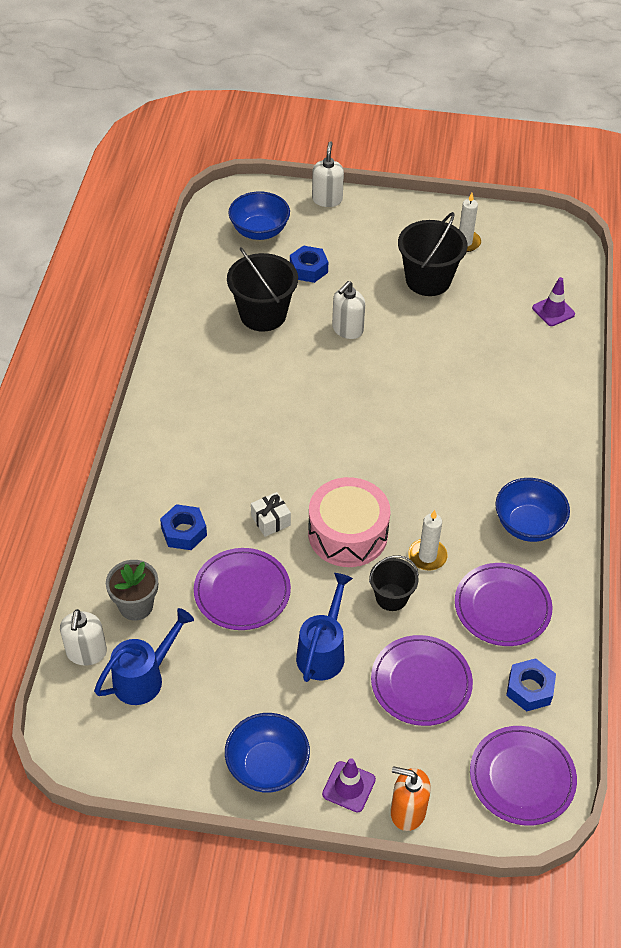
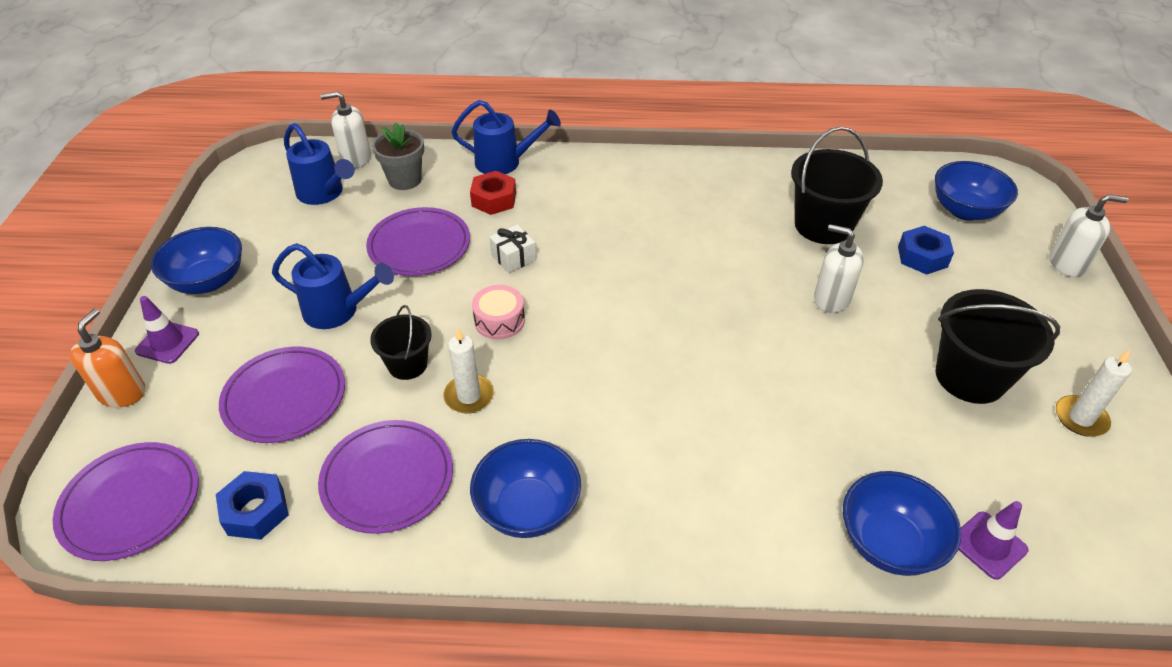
camera: 85 degrees right, 5 degrees down
blue nut [160,504,207,550] -> red nut [470,171,516,215]
pink drum [308,477,390,567] -> pink drum [472,285,525,339], size x0.53
none -> blue watering can [451,100,561,174]
none -> blue bowl [843,471,961,576]

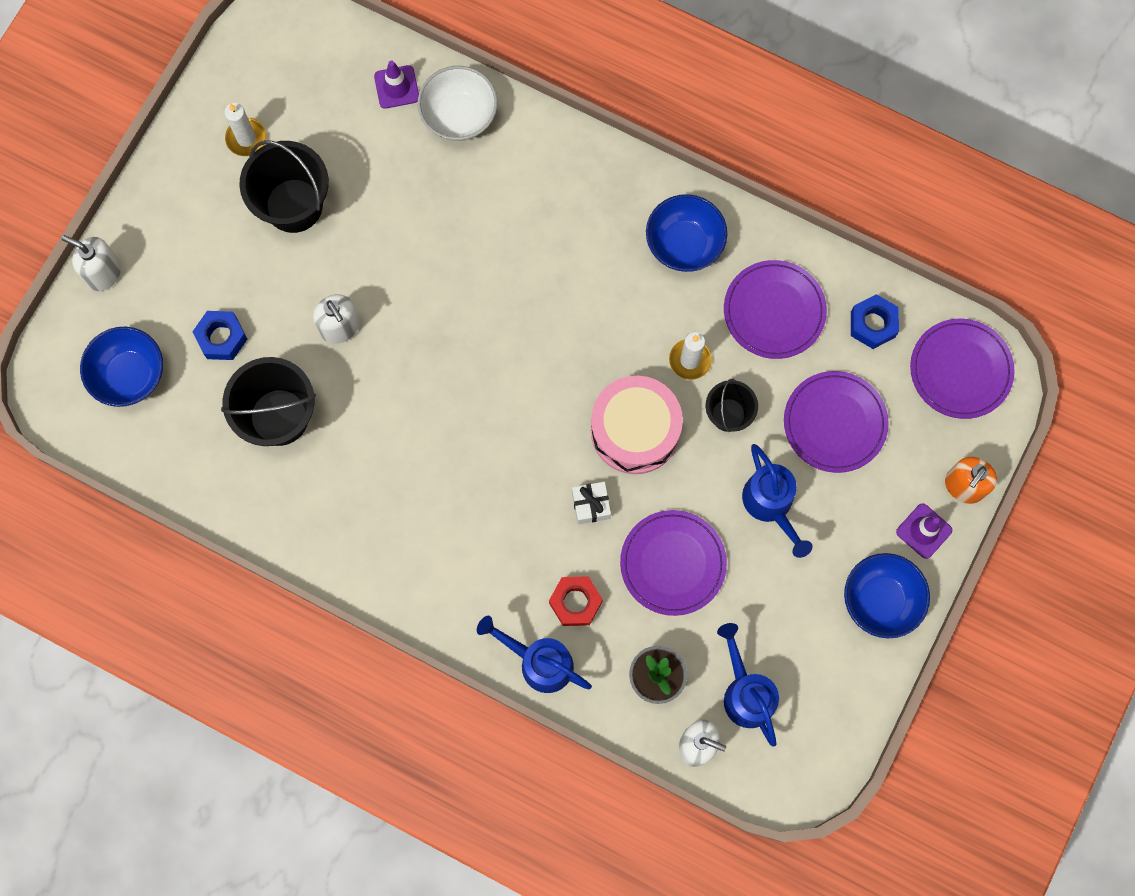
camera: 155 degrees left, 30 degrees up
blue watering can [272,243,394,329] -> blue watering can turned 150 degrees counterclockwise [742,444,812,558]
pink drum [472,285,525,339] -> pink drum [591,376,683,474], size x1.90
blue bowl [843,471,961,576] -> white bowl [418,66,498,141]

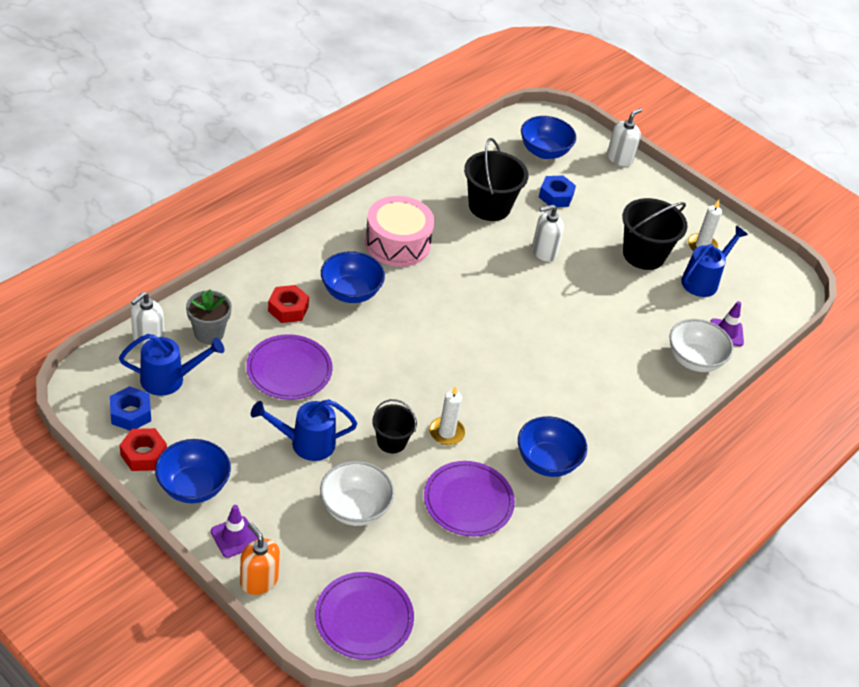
camera: 100 degrees right, 30 degrees down
blue watering can [477,616,592,693] -> blue watering can moved to [681,226,748,297]
white gift [572,482,611,525] -> none
pink drum [591,376,683,474] -> pink drum moved to [365,196,434,267]
purple plate [784,371,889,473] -> white bowl [320,461,394,526]
blue nut [851,294,899,349] -> blue nut moved to [110,386,151,431]
none -> red nut [120,428,167,471]
none -> blue bowl [321,251,385,303]

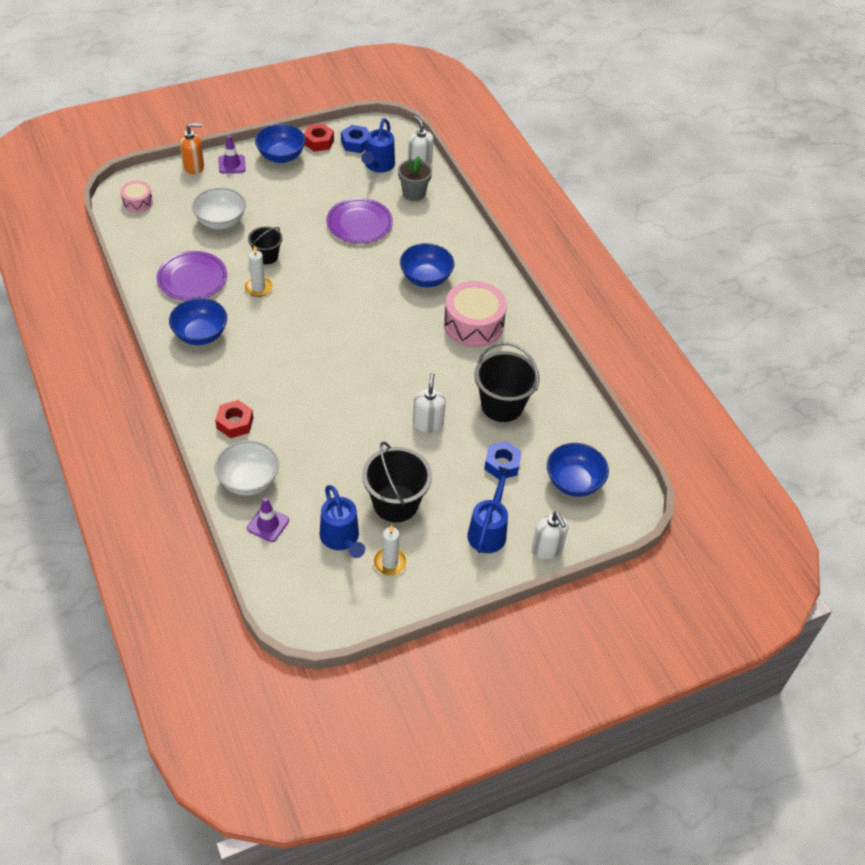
camera: 115 degrees right, 5 degrees up
blue watering can [251,399,357,461] -> blue watering can moved to [467,466,513,553]
red nut [268,285,309,323] -> red nut moved to [215,400,253,438]
purple plate [315,572,414,660] -> pink drum [120,181,153,212]

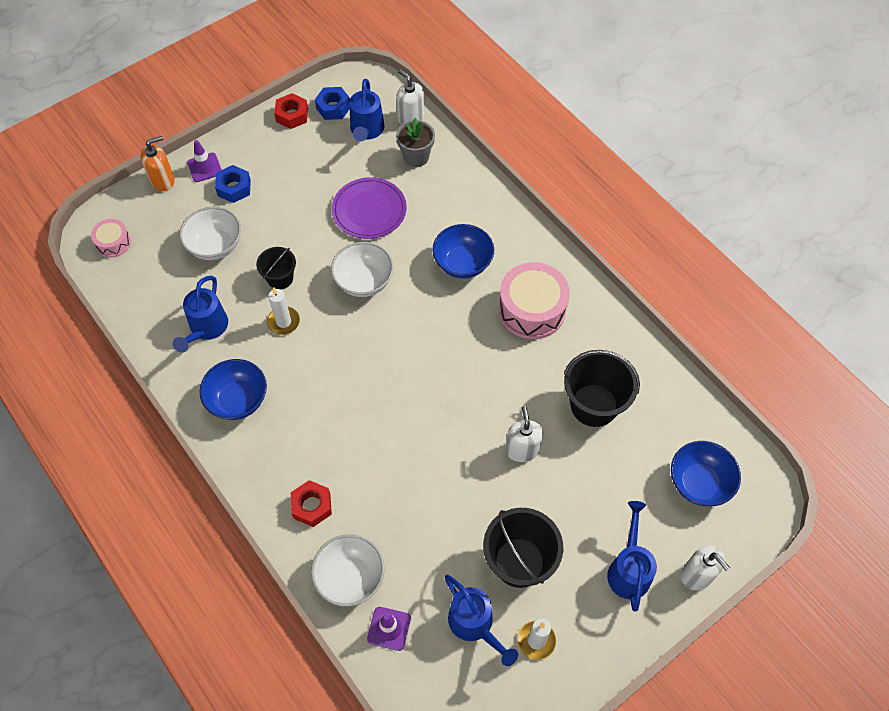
camera: 10 degrees left, 10 degrees up
purple plate [157,251,227,301] -> blue watering can [173,276,228,352]
blue bowl [255,124,306,163] -> none
blue nut [484,441,522,479] -> blue nut moved to [215,165,251,203]
none -> white bowl [331,242,393,297]

